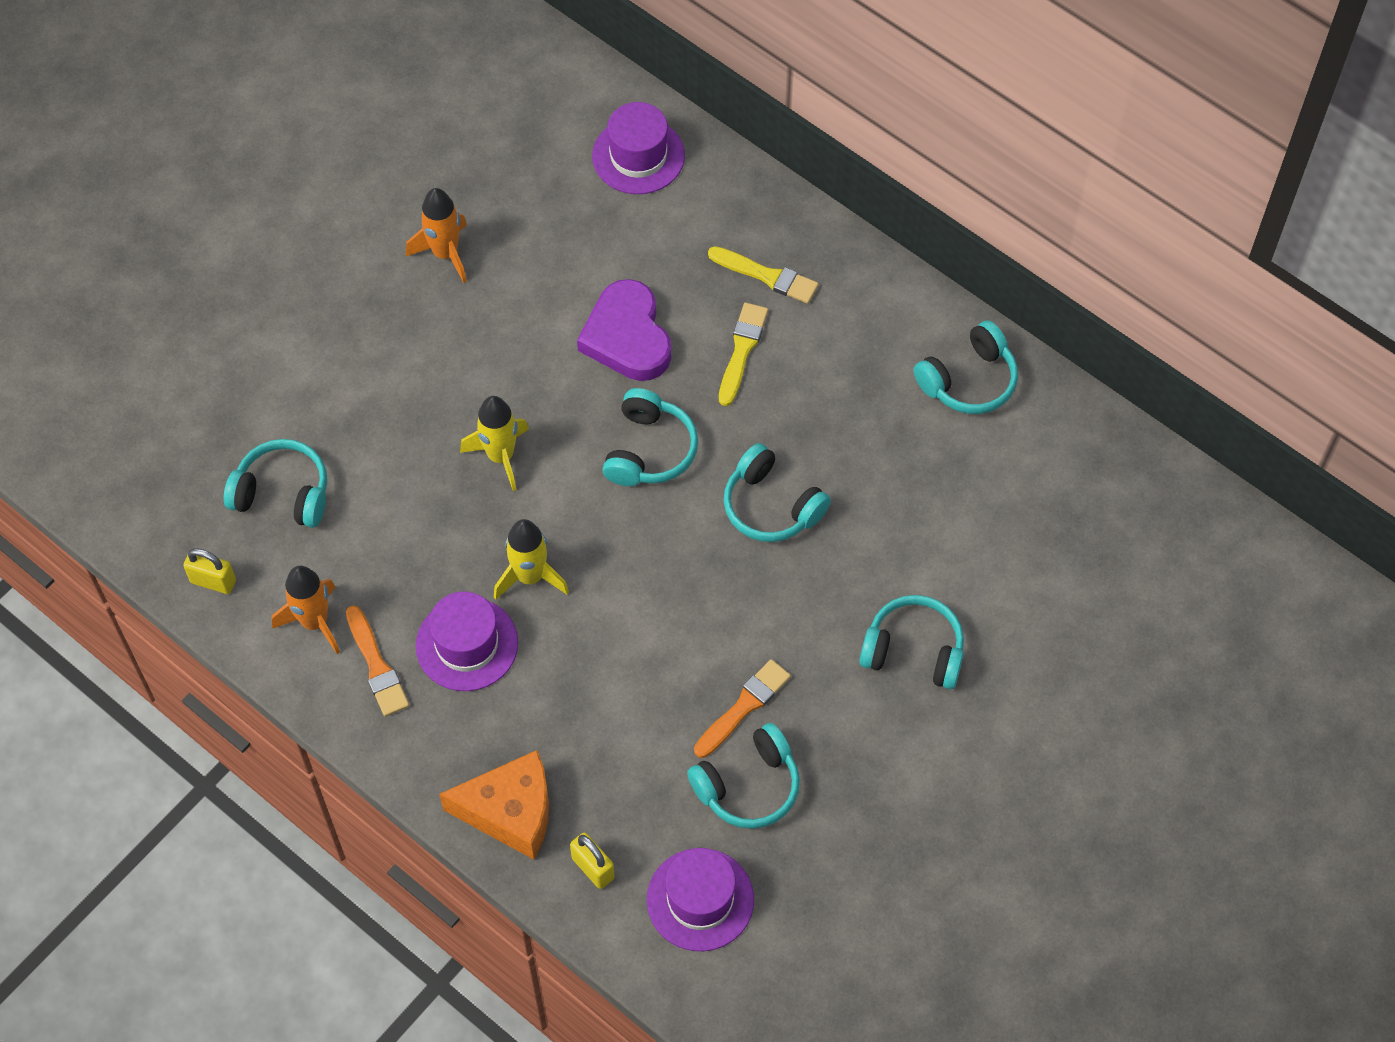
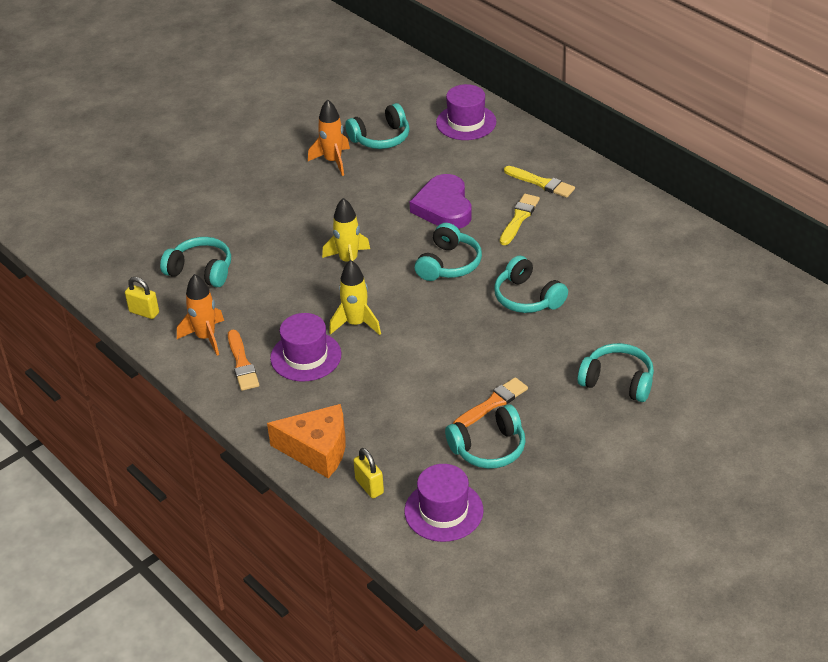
camera: 10 degrees right, 20 degrees down
turquoise headphones [913,320,1018,414] -> turquoise headphones moved to [345,103,409,149]

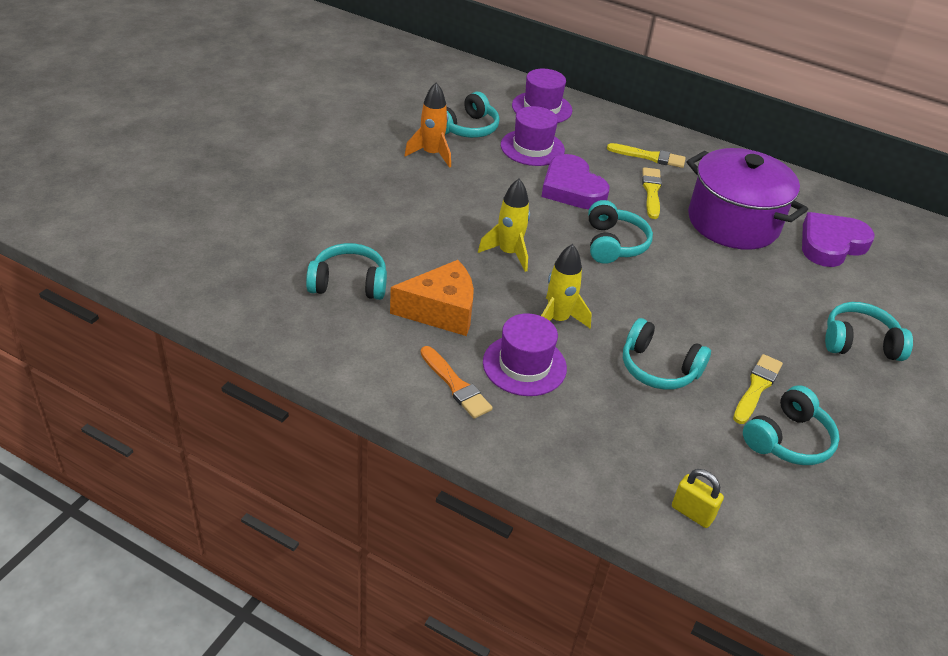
camera: 25 degrees left, 0 degrees up
yellow padlock [125,277,159,319] -> none
orange rocket [177,274,224,356] -> none
orange cheese [267,404,345,478] -> orange cheese moved to [390,260,474,336]
purple hat [404,464,484,542] -> purple hat moved to [501,106,565,166]
orange brush [453,377,528,427] -> yellow brush [733,354,783,424]
turquoise headphones [494,255,568,313] -> turquoise headphones moved to [623,318,711,390]
none -> purple pot [687,148,808,250]
none -> purple heart [802,212,875,267]

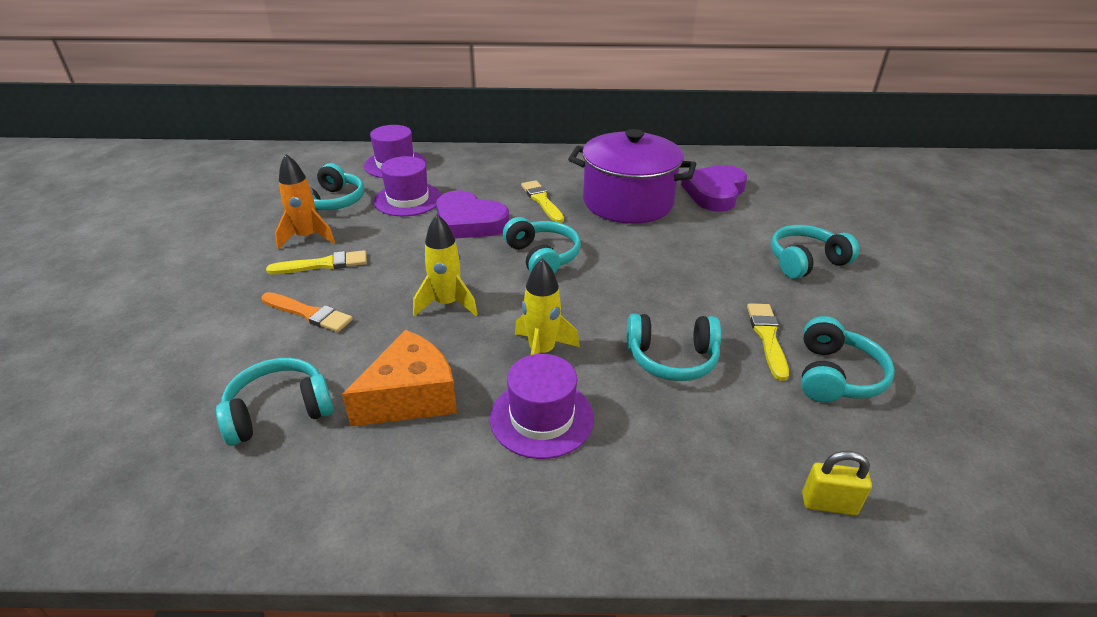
camera: 25 degrees left, 5 degrees down
orange brush [420,346,493,419] -> orange brush moved to [261,292,353,332]
yellow brush [607,143,686,168] -> yellow brush moved to [266,250,367,274]

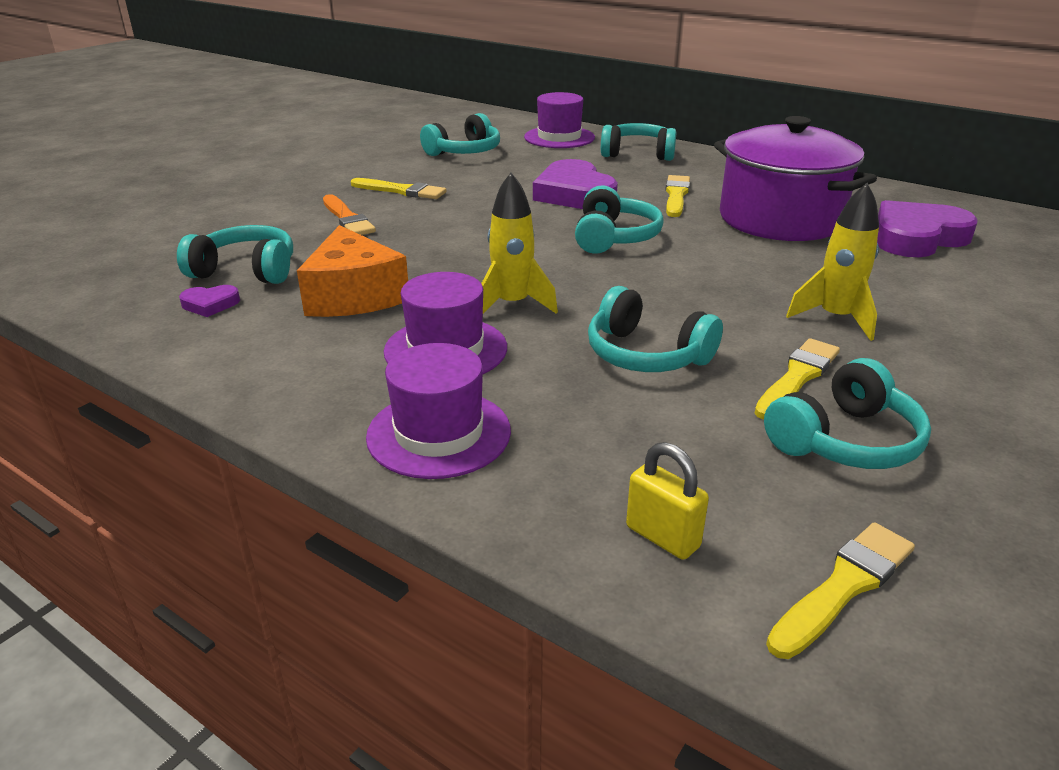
camera: 35 degrees right, 5 degrees down
orange rocket [275,154,335,249] -> none
orange cheese [342,330,457,427] -> orange cheese turned 75 degrees clockwise [297,225,408,317]
purple hat [373,156,442,216] -> purple hat moved to [366,343,511,479]
yellow rocket [413,214,478,316] -> yellow rocket moved to [786,183,879,341]
turquoise headphones [771,225,859,279] -> turquoise headphones moved to [601,123,677,161]
none -> purple heart [179,285,240,317]
none -> yellow brush [766,522,915,659]

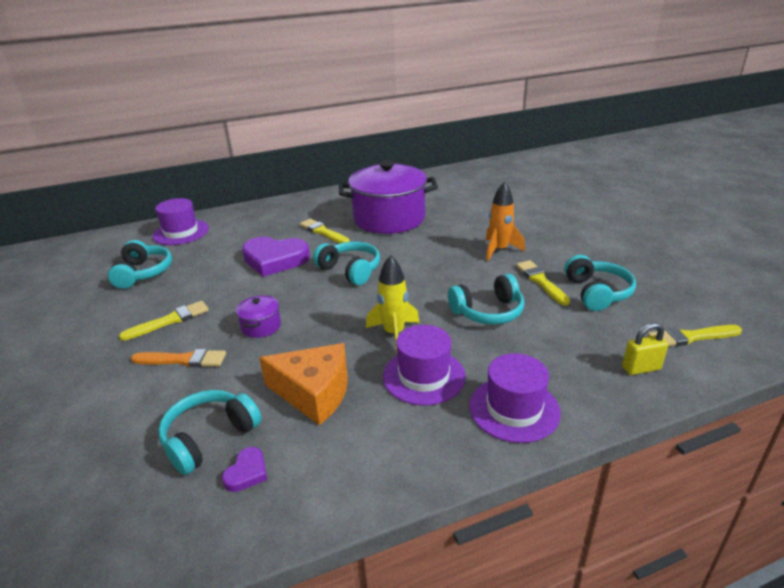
camera: 55 degrees left, 0 degrees up
turquoise headphones [601,123,677,161] -> none
yellow brush [766,522,915,659] -> yellow brush turned 90 degrees counterclockwise [647,325,742,346]
yellow rocket [786,183,879,341] -> orange rocket [486,181,525,261]
purple heart [877,200,978,257] -> none
none -> purple pot [236,295,281,338]

